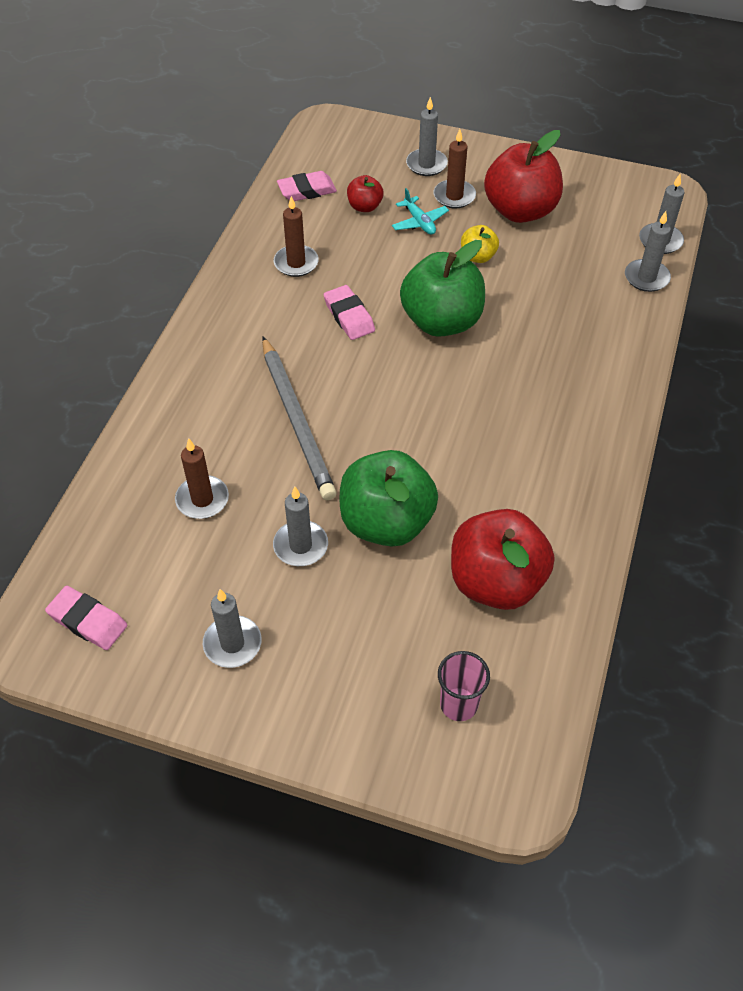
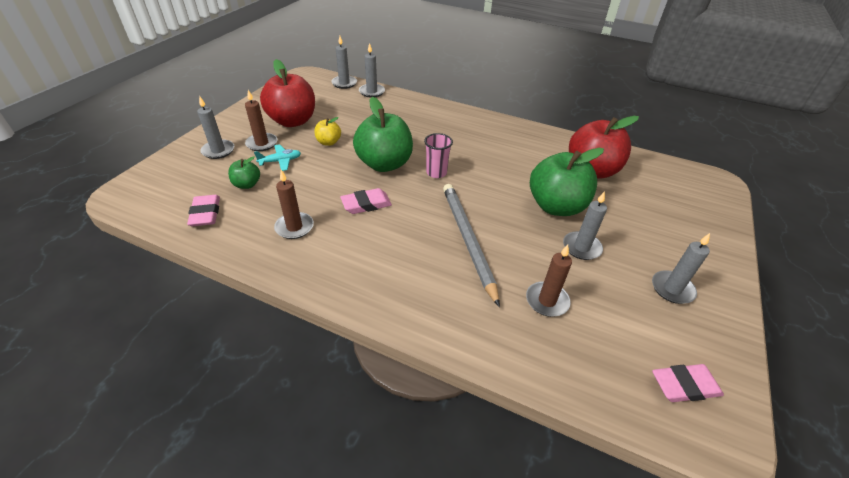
camera: 85 degrees left, 10 degrees down
pink eraser [45,586,128,650] -> pink eraser turned 45 degrees clockwise [652,364,724,402]
grey pencil [262,337,336,500] -> grey pencil turned 90 degrees counterclockwise [443,184,500,307]
red apple [347,175,384,212] -> green apple [228,156,260,189]
pink cup [438,651,490,721] -> pink cup moved to [424,133,453,178]

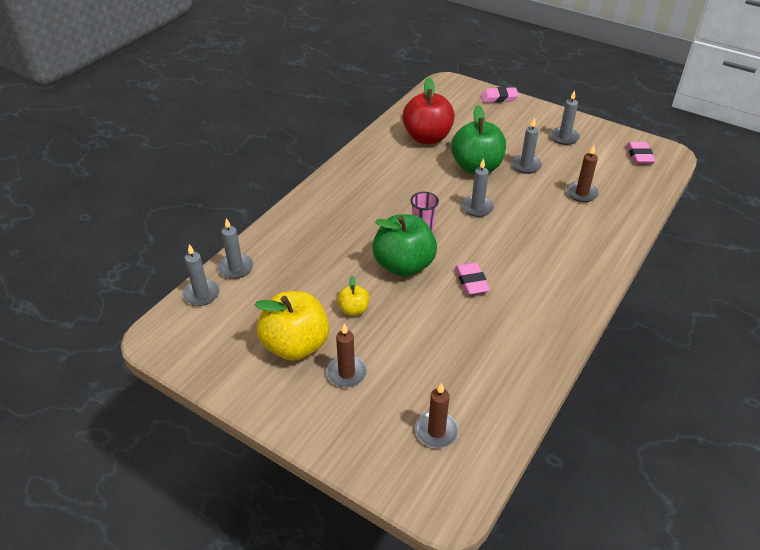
camera: 80 degrees left, 0 degrees up
pink eraser [187,195,220,226] -> pink eraser moved to [481,87,519,103]
grey candle [197,96,234,159] -> grey candle moved to [461,158,494,217]
green apple [228,156,260,189] -> none
turquoise plane [254,144,301,171] -> none
red apple [260,59,315,127] -> yellow apple [255,291,329,361]
brown candle [274,170,314,239] -> brown candle moved to [415,383,459,448]
grey pencil [443,184,500,307] -> none

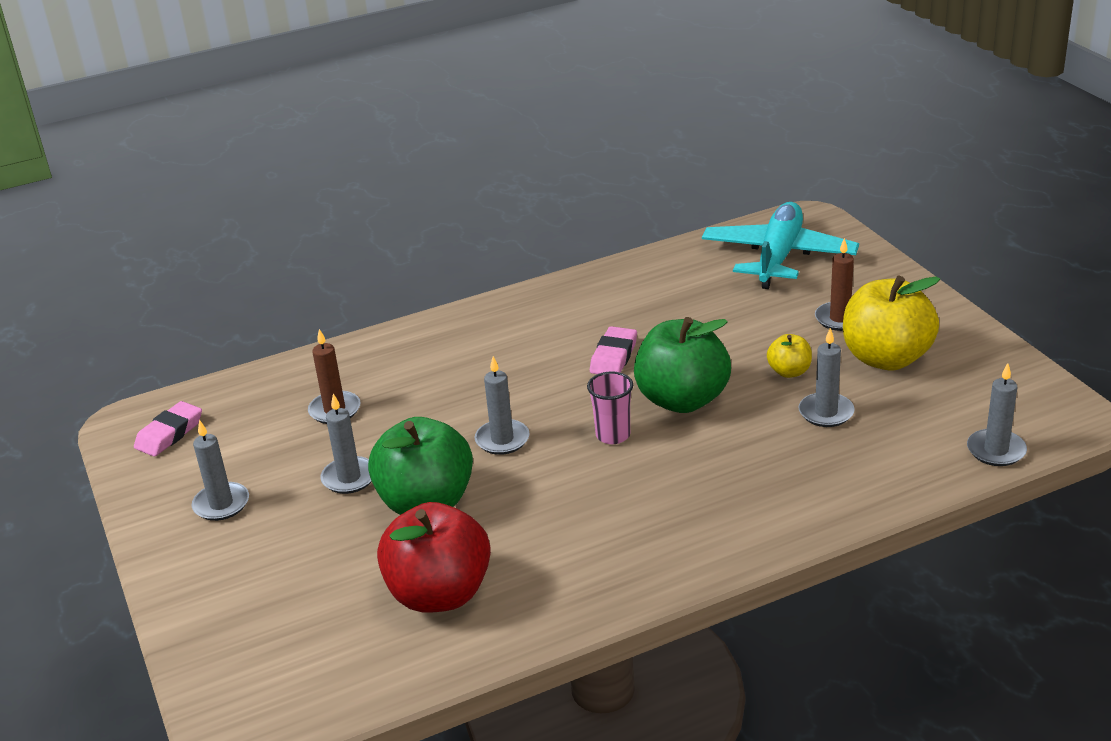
camera: 145 degrees left, 10 degrees down
grey candle [218,218,253,279] -> grey candle moved to [799,328,855,427]
brown candle [415,383,459,448] -> turquoise plane [702,202,859,289]
pink eraser [481,87,519,103] -> none

